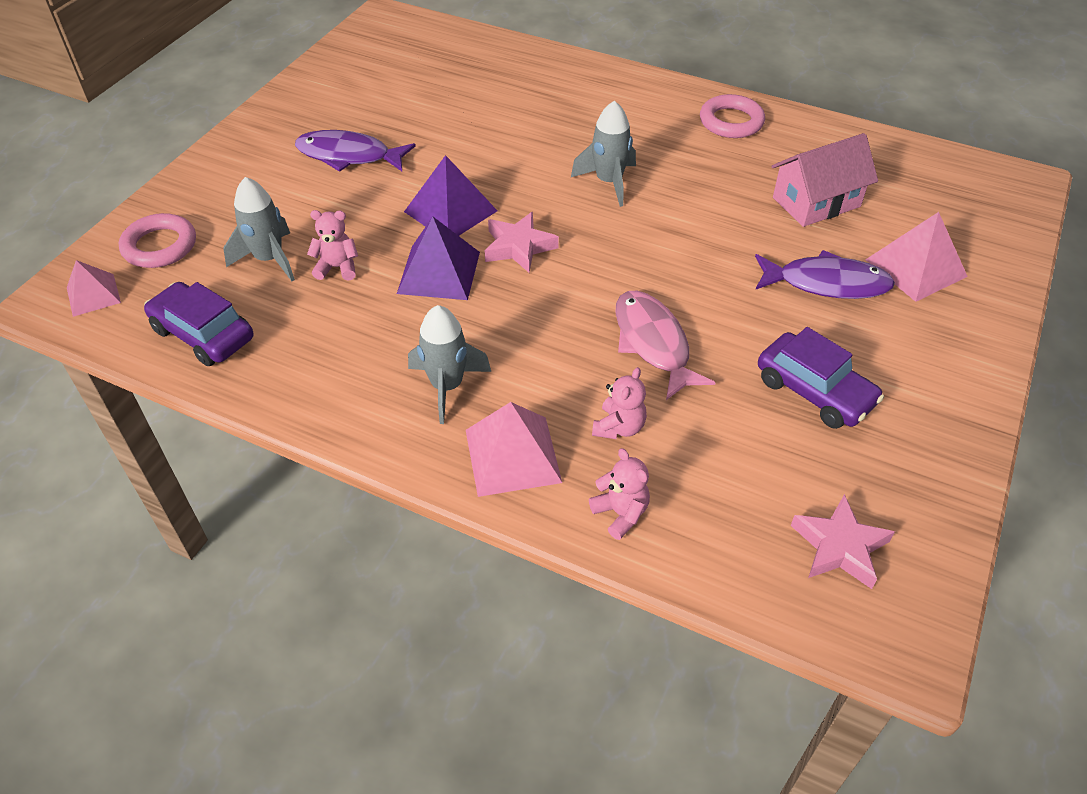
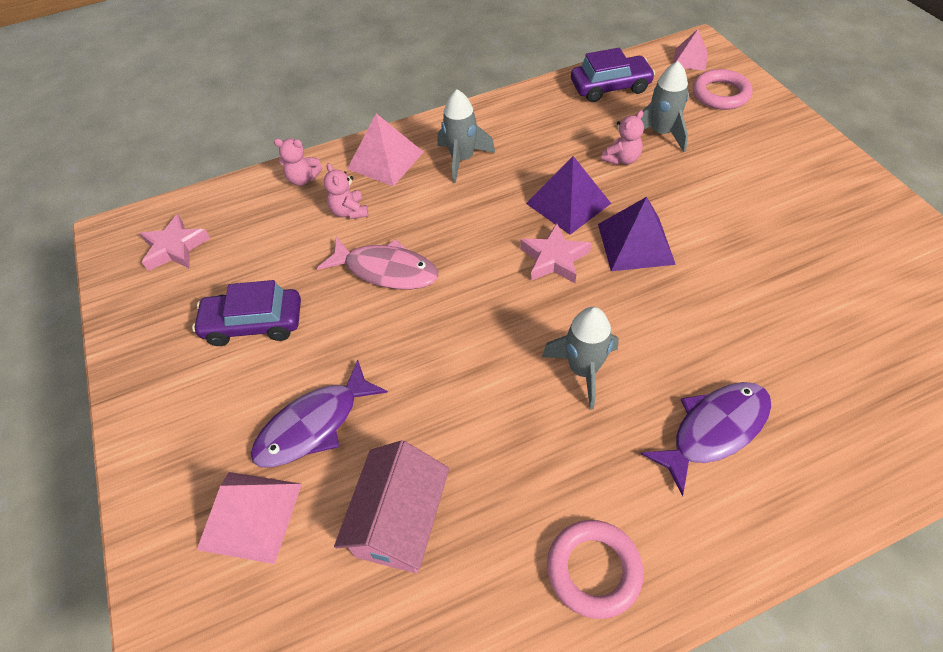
camera: 135 degrees right, 5 degrees up
purple fish [295,130,416,172] -> purple fish moved to [641,382,771,496]

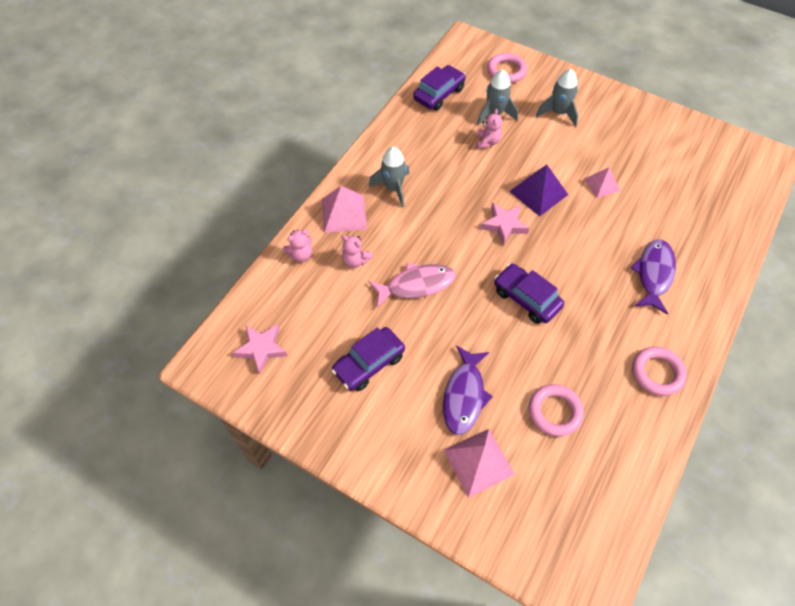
camera: 40 degrees left, 5 degrees up
pink house [334,440,449,573] -> pink ring [529,384,584,437]
purple pyramid [526,156,611,235] -> none
grey rocket [542,307,619,410] -> grey rocket moved to [536,69,578,127]
pink pyramid [673,29,708,71] -> pink pyramid moved to [584,167,620,198]
none -> purple car [494,264,564,324]

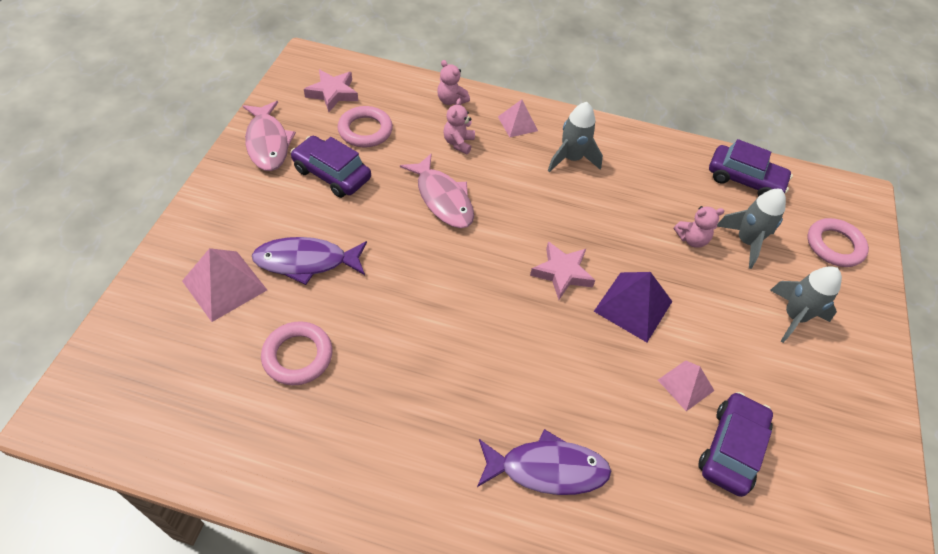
camera: 70 degrees right, 5 degrees down
pink pyramid [322,186,367,233] -> pink pyramid [498,99,538,137], size x0.64
purple car [494,264,564,324] -> purple car moved to [698,392,773,497]
pink ring [632,347,687,396] -> pink ring moved to [337,106,393,147]
none -> pink fish [243,101,296,171]

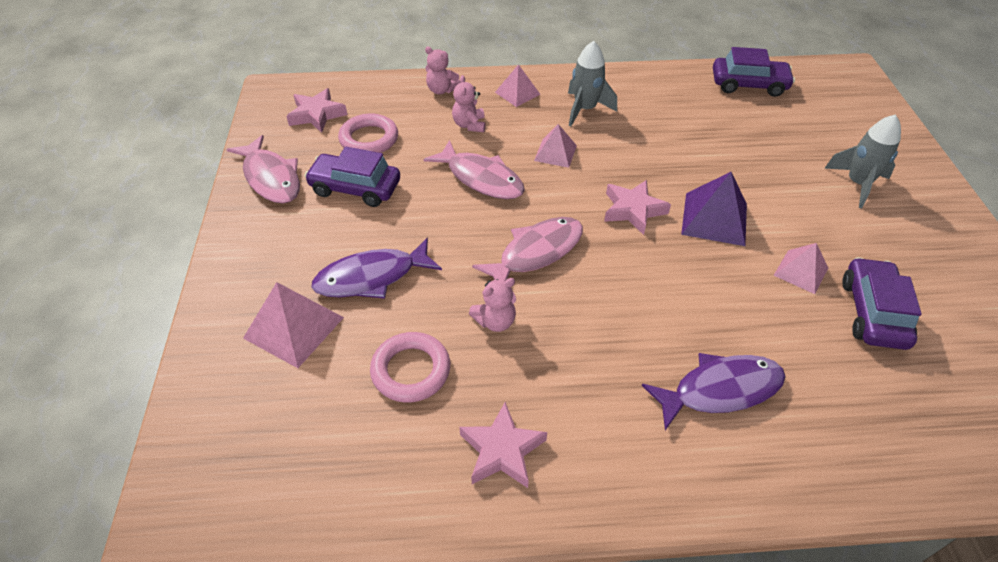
camera: 15 degrees left, 5 degrees down
pink teddy bear [674,206,725,248] -> pink teddy bear moved to [469,278,516,332]
grey rocket [717,189,786,269] -> none
pink ring [807,218,869,267] -> none
none -> pink star [459,402,547,488]
none -> pink fish [472,217,583,281]
none -> pink pyramid [534,124,577,168]

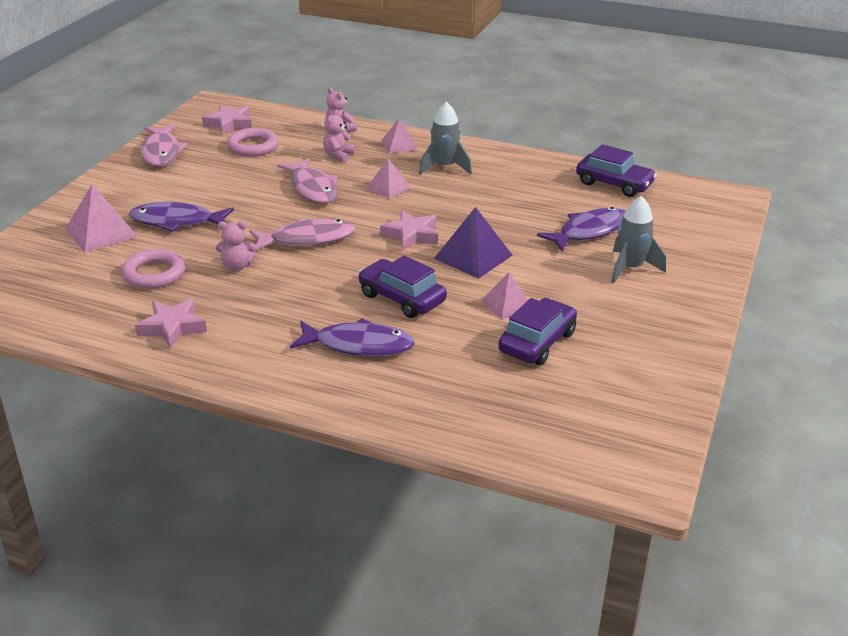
camera: 25 degrees right, 15 degrees down
purple car [305,147,400,207] -> purple car moved to [358,256,447,318]
none -> purple fish [537,207,626,252]

